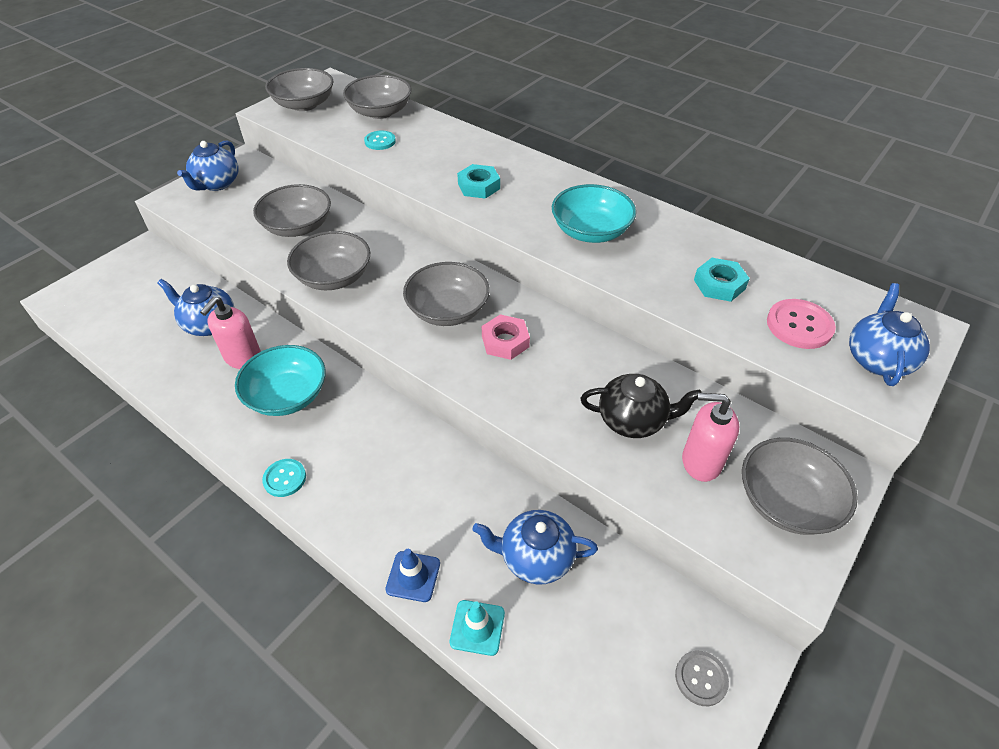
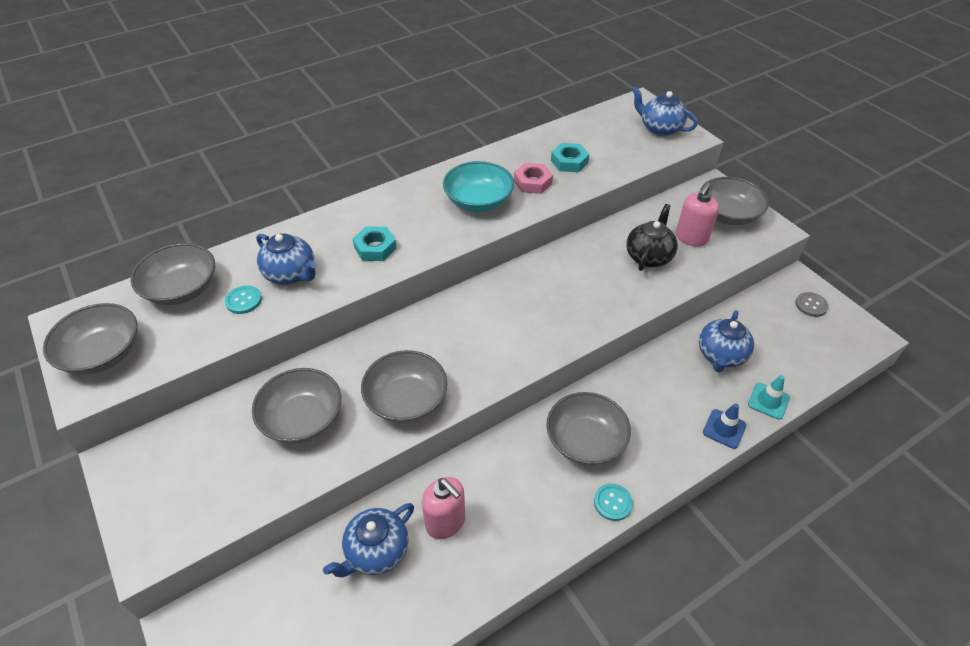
camera: 70 degrees left, 0 degrees up
blue teapot [177,141,238,191] -> blue teapot moved to [256,233,316,285]
turquoise bowl [235,345,326,416] -> none
grey bowl [403,262,490,326] -> grey bowl moved to [546,392,631,465]
pink nut [482,314,530,360] -> pink nut moved to [514,163,553,194]
pink button [767,299,836,349] -> none

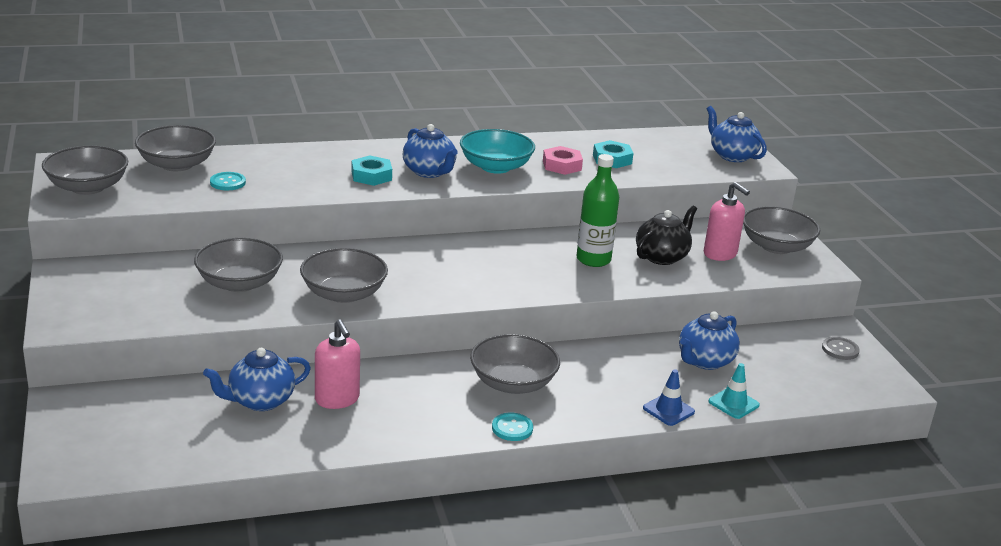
camera: 15 degrees right, 20 degrees down
blue teapot [256,233,316,285] -> blue teapot moved to [403,124,458,178]
pink soap dispenser [676,182,719,247] -> pink soap dispenser turned 90 degrees counterclockwise [704,182,750,261]
none -> green bottle [576,154,619,267]

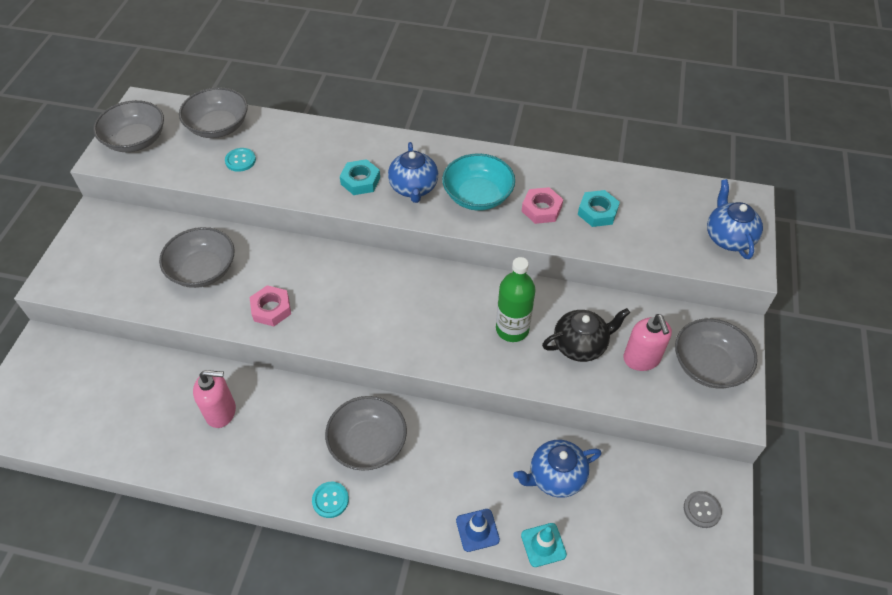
camera: 30 degrees right, 25 degrees up
blue teapot [203,348,311,411] -> none
grey bowl [300,248,388,303] -> pink nut [250,285,291,326]
pink soap dispenser [315,319,360,409] -> pink soap dispenser turned 90 degrees counterclockwise [193,370,236,428]

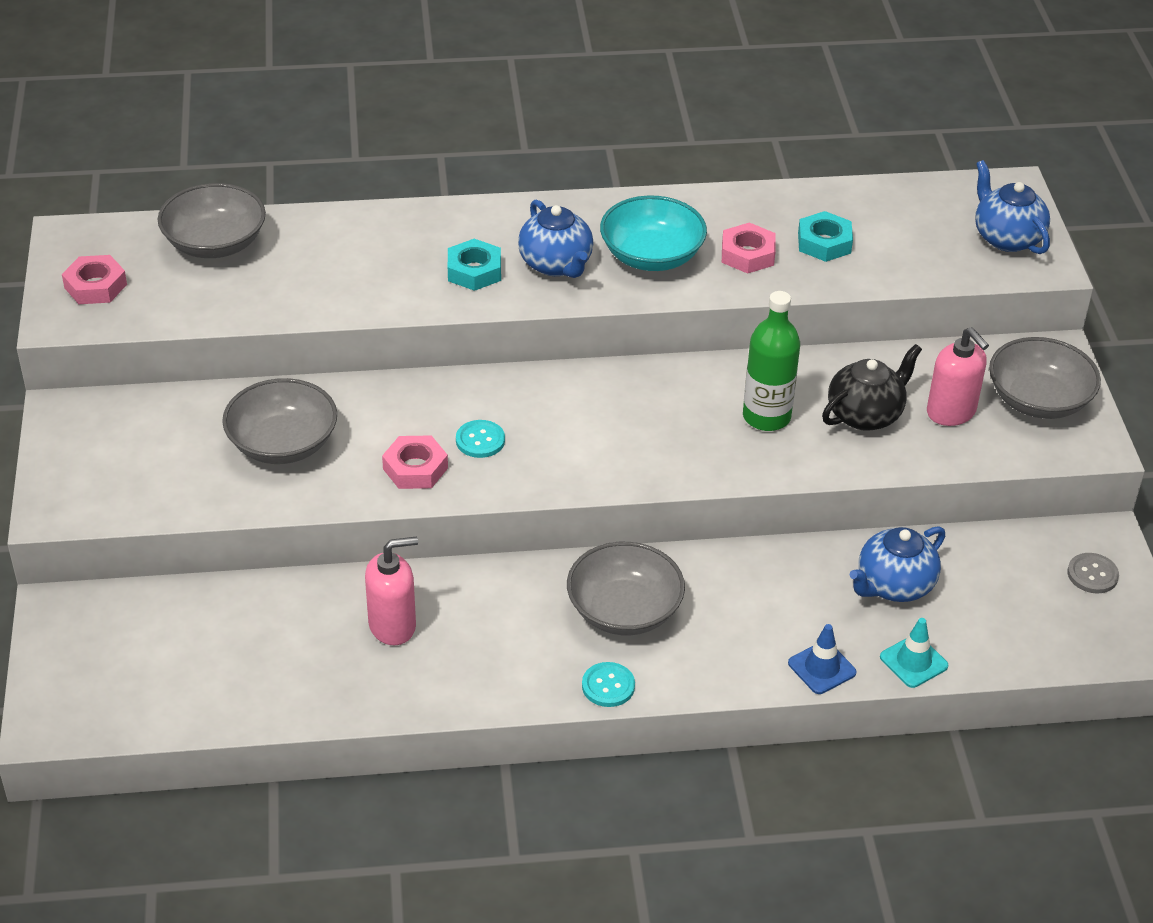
camera: 20 degrees left, 10 degrees down
grey bowl [93,100,164,152] -> pink nut [62,255,127,304]
turquoise button [225,148,256,172] -> turquoise button moved to [456,420,505,458]

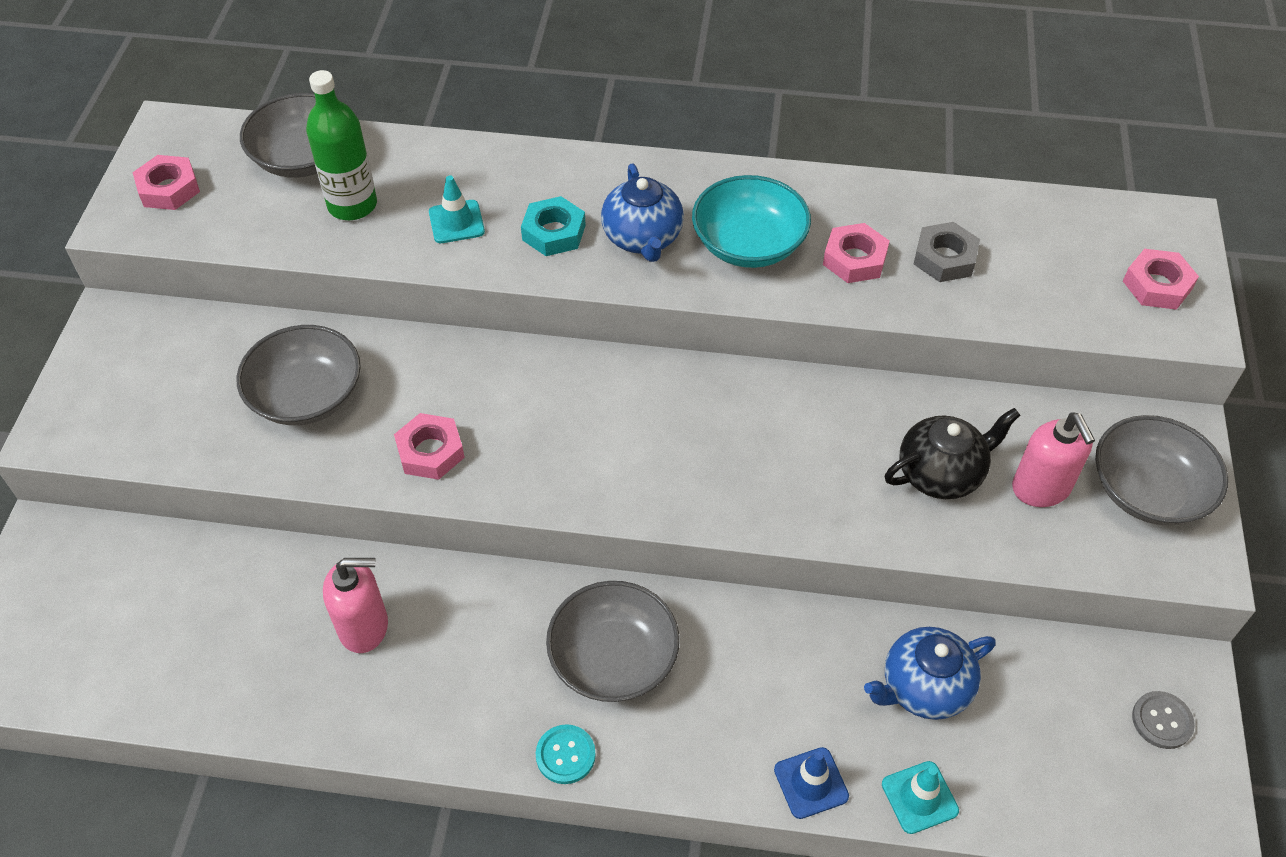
camera: 15 degrees right, 10 degrees up
turquoise button [456,420,505,458] -> none
green bottle [743,291,800,431] -> green bottle moved to [306,70,377,220]
turquoise nut [798,211,853,262] -> grey nut [914,222,980,282]
blue teapot [975,160,1050,254] -> pink nut [1123,249,1199,310]
none -> turquoise traffic cone [429,175,485,243]

